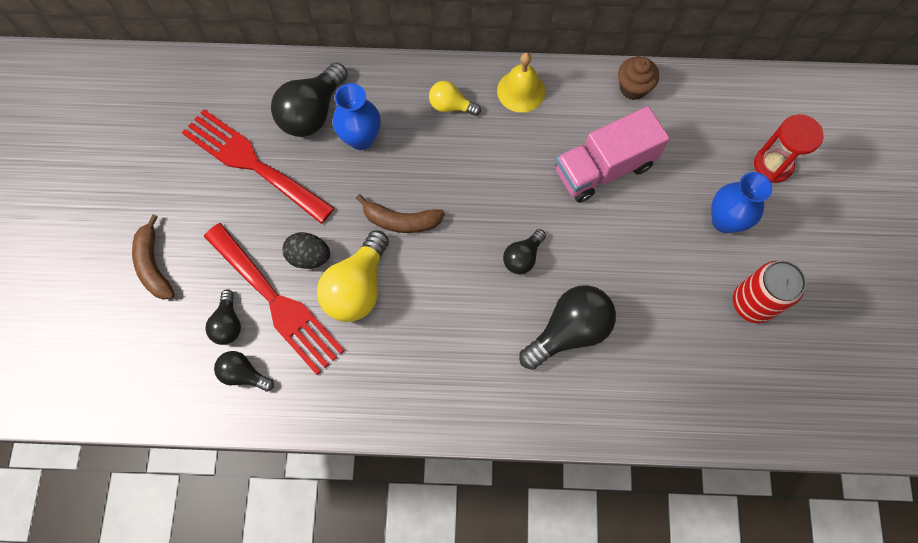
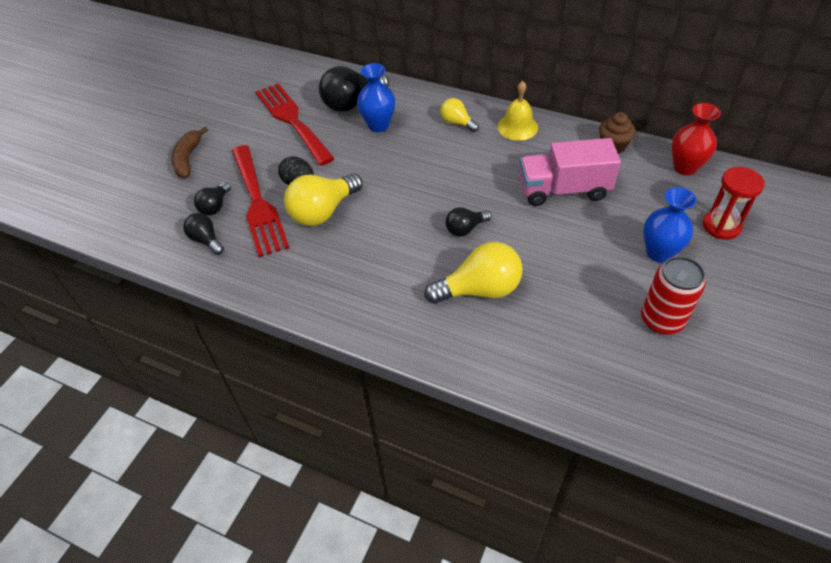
camera: 25 degrees right, 20 degrees down
brown banana [356,194,445,233] -> none
black light bulb [519,285,616,370] -> yellow light bulb [424,242,523,304]
none -> red vase [672,103,721,176]

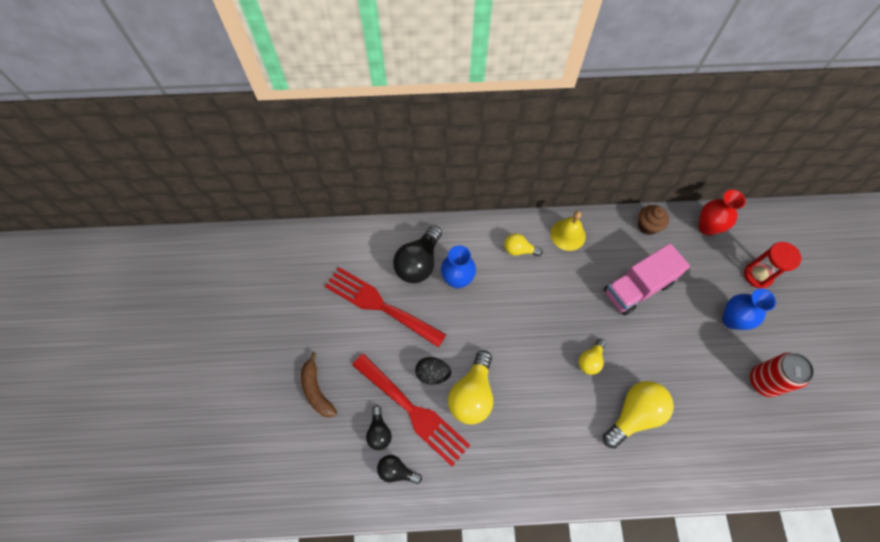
camera: 30 degrees left, 15 degrees up
black light bulb [445,207,491,237] -> yellow light bulb [579,339,606,375]

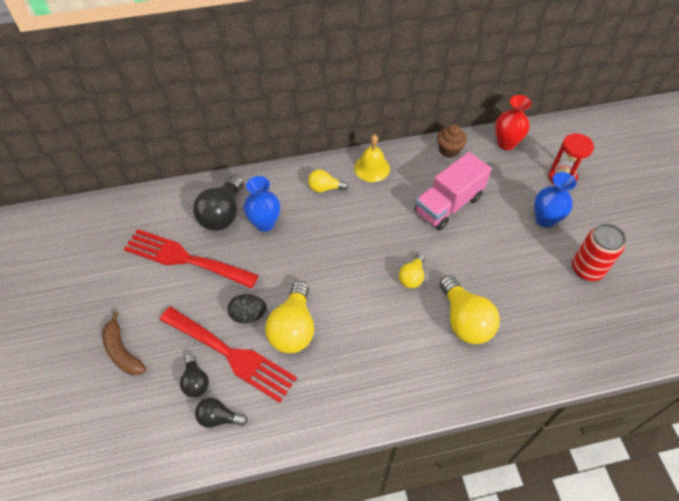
camera: 10 degrees left, 10 degrees down
yellow light bulb [603,381,674,449] -> yellow light bulb turned 120 degrees clockwise [440,275,500,344]

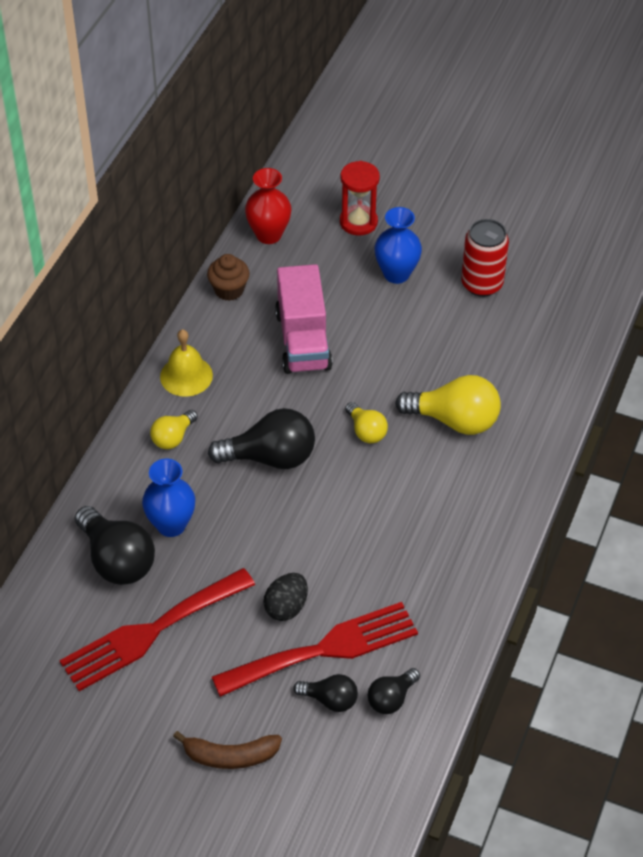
camera: 55 degrees left, 5 degrees down
yellow light bulb [265,281,314,353] -> none
none -> black light bulb [208,408,315,469]

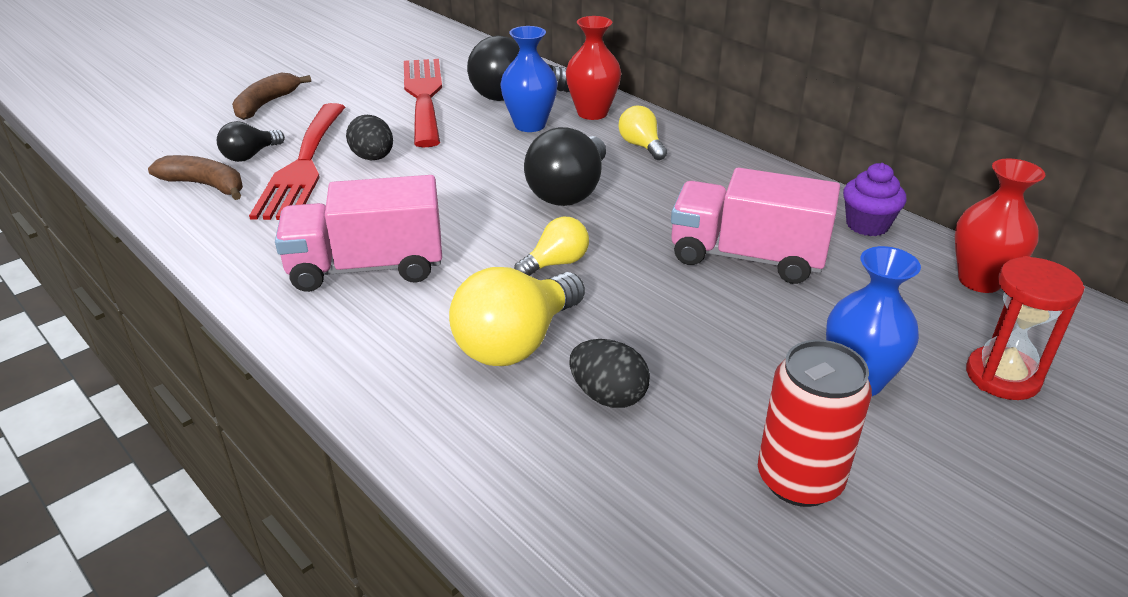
camera: 115 degrees right, 15 degrees down
yellow bell [160,329,213,396] -> none
brown cupcake [207,254,250,301] -> purple cupcake [843,163,907,236]
yellow light bulb [345,402,388,443] -> yellow light bulb turned 150 degrees clockwise [514,217,589,276]
black light bulb [368,668,420,714] -> brown banana [148,155,243,200]
none -> pink truck [275,175,442,292]
none -> red vase [566,16,621,120]
none -> black egg [569,339,650,408]

